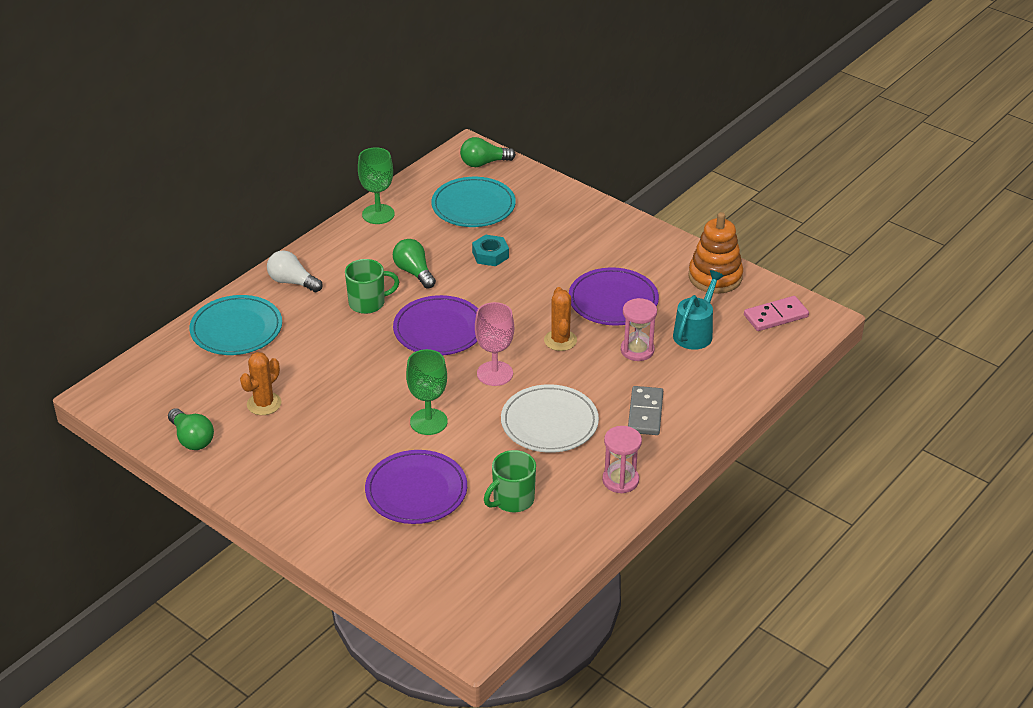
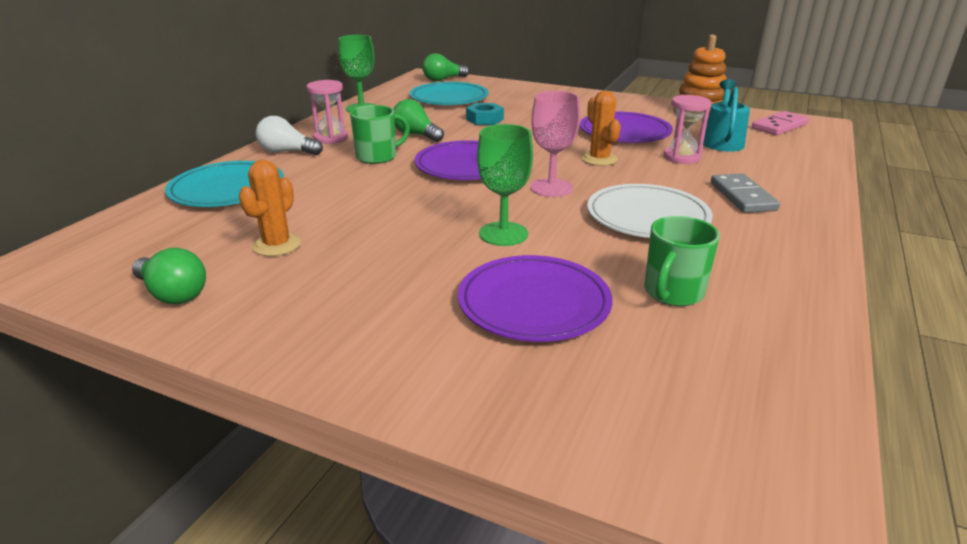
camera: 15 degrees left, 10 degrees down
pink hourglass [602,426,642,493] -> pink hourglass moved to [306,80,348,144]

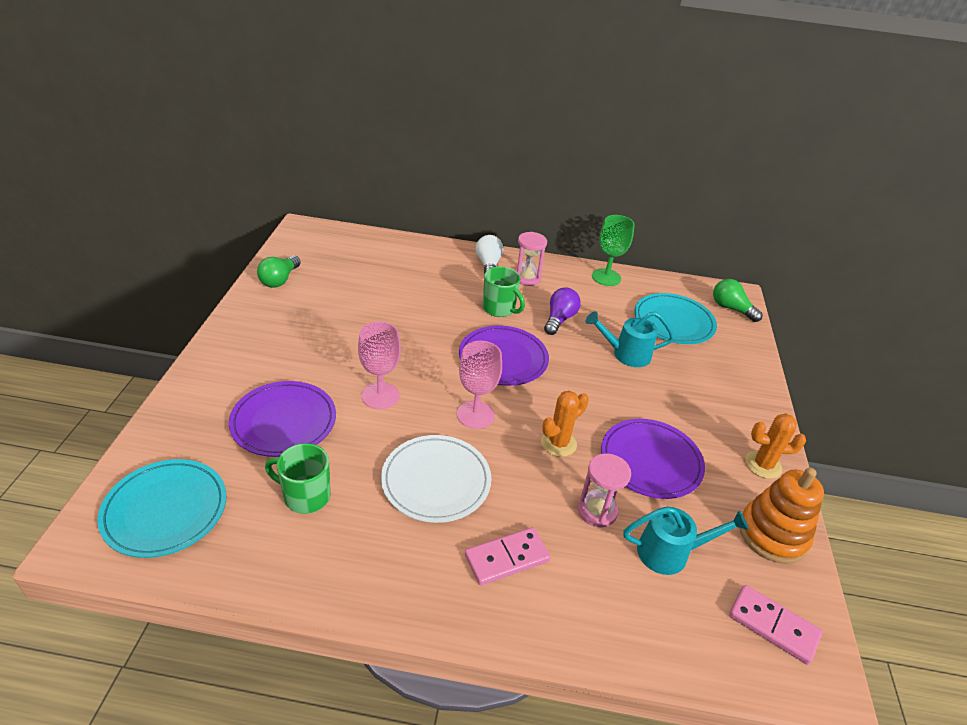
camera: 70 degrees right, 10 degrees up
turquoise plate [165,161,284,207] -> turquoise plate moved to [98,459,227,558]
orange cactus [239,160,301,256] -> orange cactus moved to [745,413,806,479]
green light bulb [393,99,444,142] -> purple light bulb [544,287,581,335]
turquoise nut [466,103,504,125] -> turquoise watering can [586,311,674,367]
green goblet [477,124,533,246] -> pink goblet [358,322,401,409]
grey domino [711,173,780,213] -> pink domino [465,527,550,585]

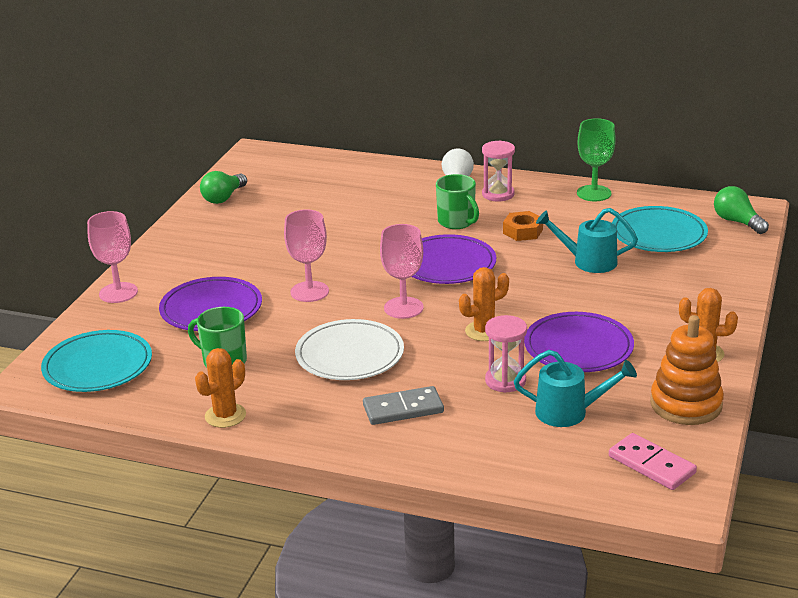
camera: 15 degrees right, 10 degrees down
pink domino [465,527,550,585] -> grey domino [363,386,444,425]
purple light bulb [544,287,581,335] -> orange nut [503,211,543,241]
none -> pink goblet [87,211,138,303]
none -> orange cactus [195,348,246,428]

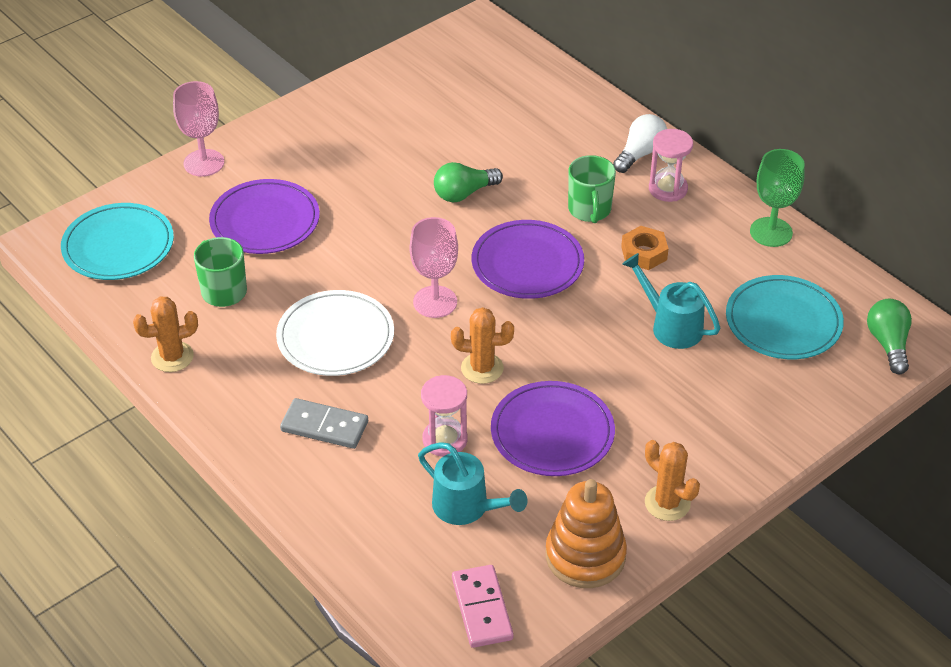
camera: 30 degrees right, 15 degrees up
green light bulb [200,171,247,204] -> green light bulb moved to [434,162,503,202]
pink goblet [284,209,329,302] -> none

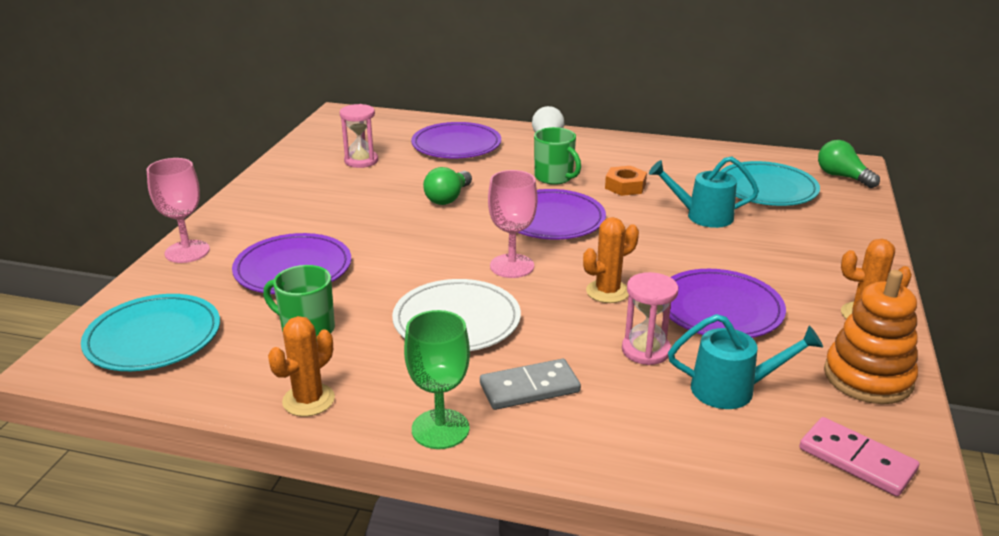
camera: 35 degrees left, 15 degrees down
pink hourglass [649,129,693,202] -> pink hourglass moved to [340,104,378,168]
green goblet [750,149,805,247] -> green goblet moved to [404,310,470,449]
none -> purple plate [411,122,501,158]

